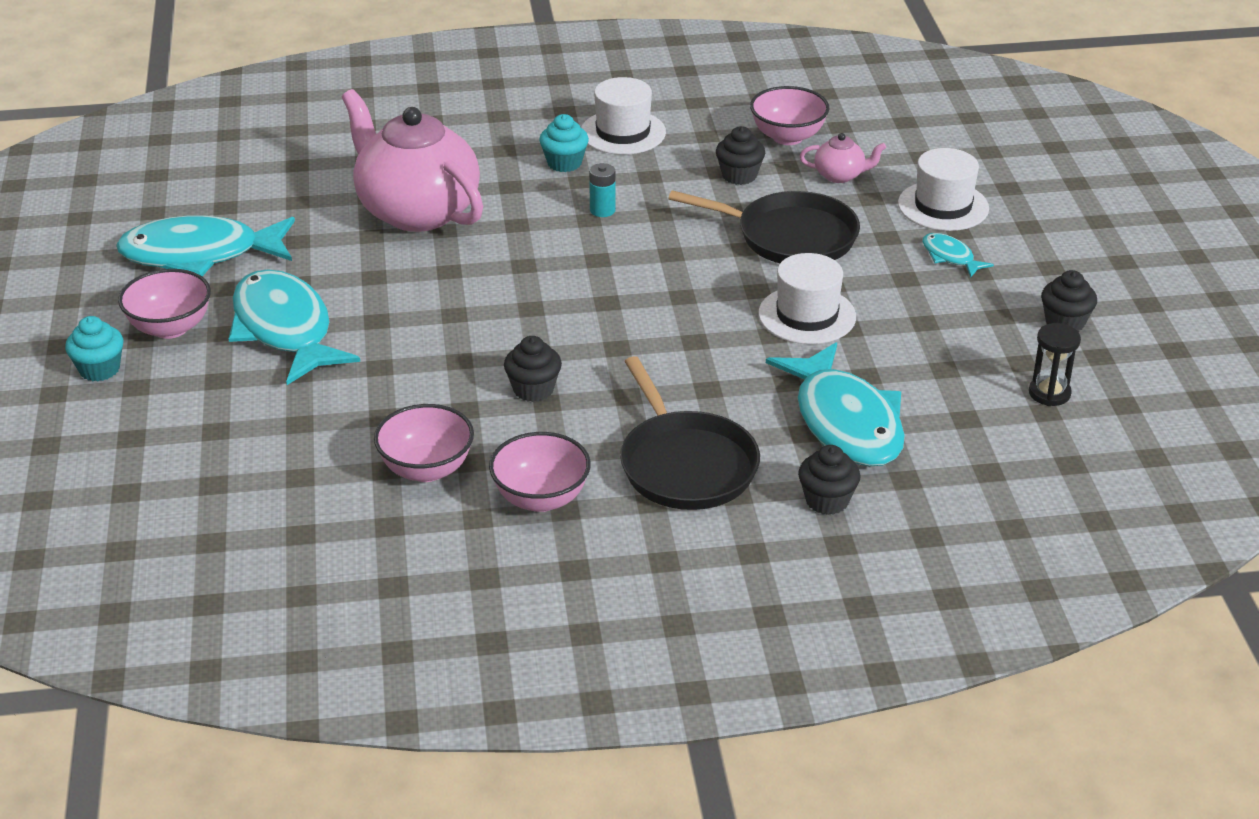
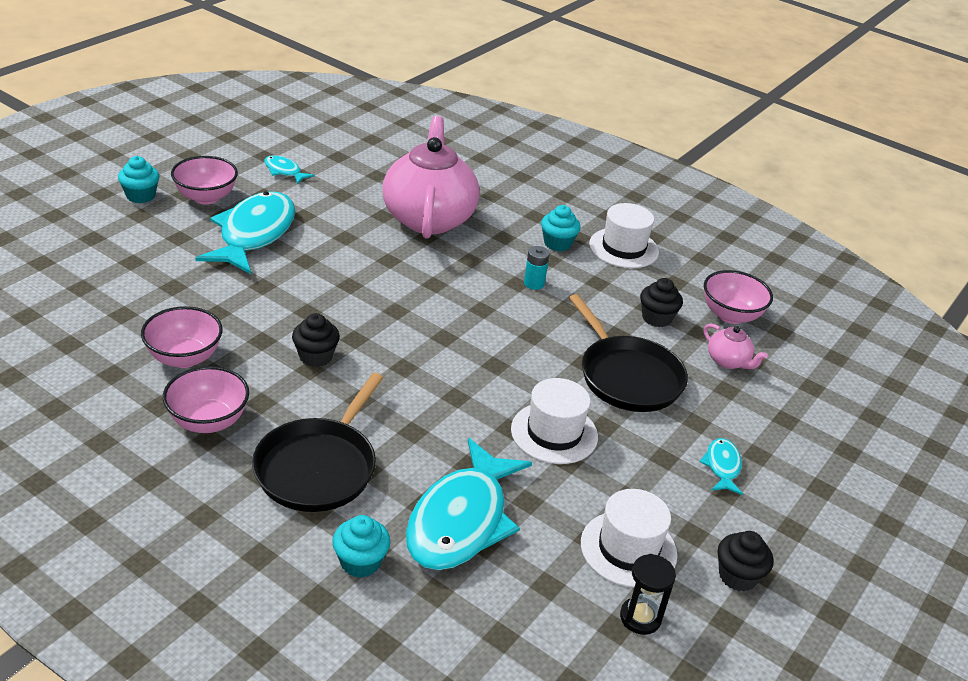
camera: 40 degrees right, 0 degrees up
turquoise fish [116,216,295,276] -> turquoise fish [264,155,315,184], size x0.45
black cupcake [798,445,861,515] -> turquoise cupcake [332,515,390,578]
white hat [898,148,989,231] -> white hat moved to [581,489,677,587]

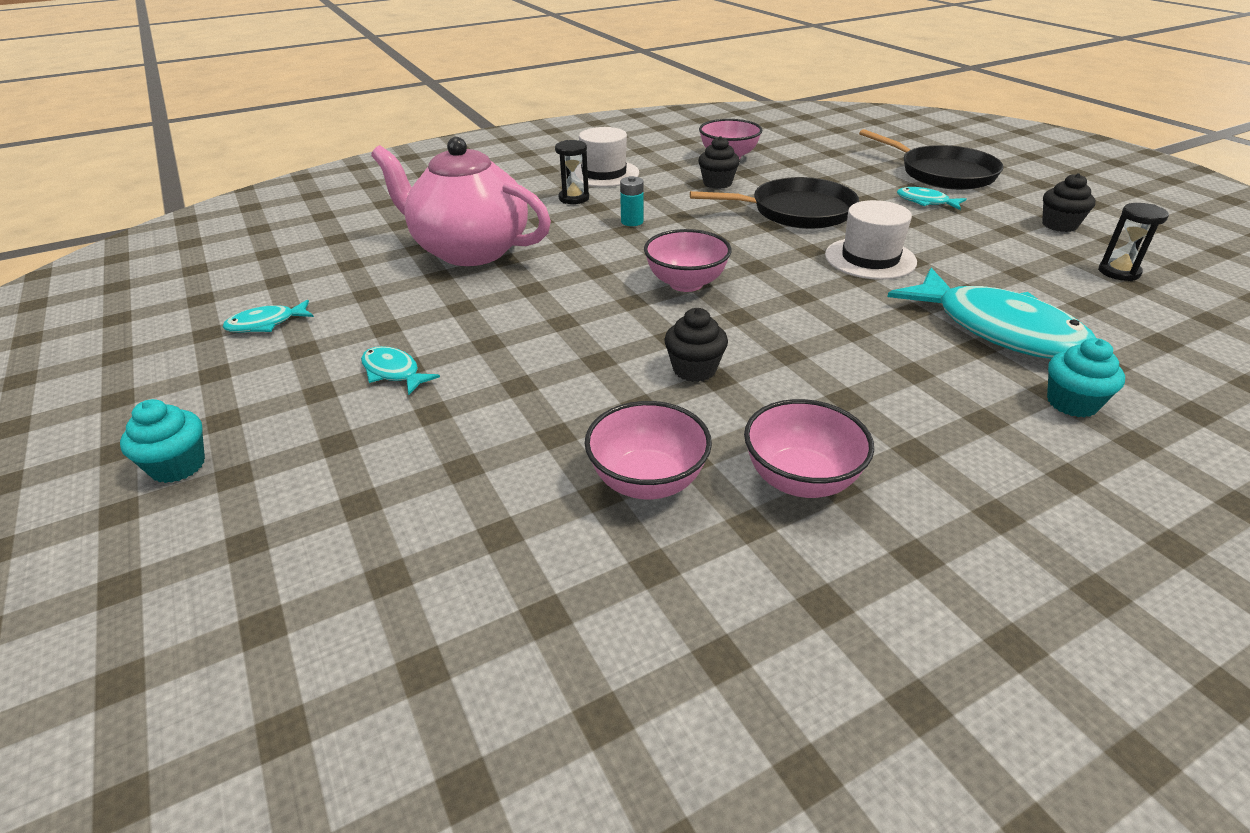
camera: 60 degrees left, 0 degrees up
pink bowl [171,156,238,204] -> pink bowl moved to [644,229,732,292]
turquoise fish [195,191,295,274] -> turquoise fish [361,346,440,395], size x0.45
black pan [252,373,383,512] -> black pan moved to [859,129,1003,190]
turquoise cupcake [541,205,581,252] -> black hourglass [555,140,589,204]
white hat [581,489,677,587] -> none
pink teapot [704,323,768,369] -> none

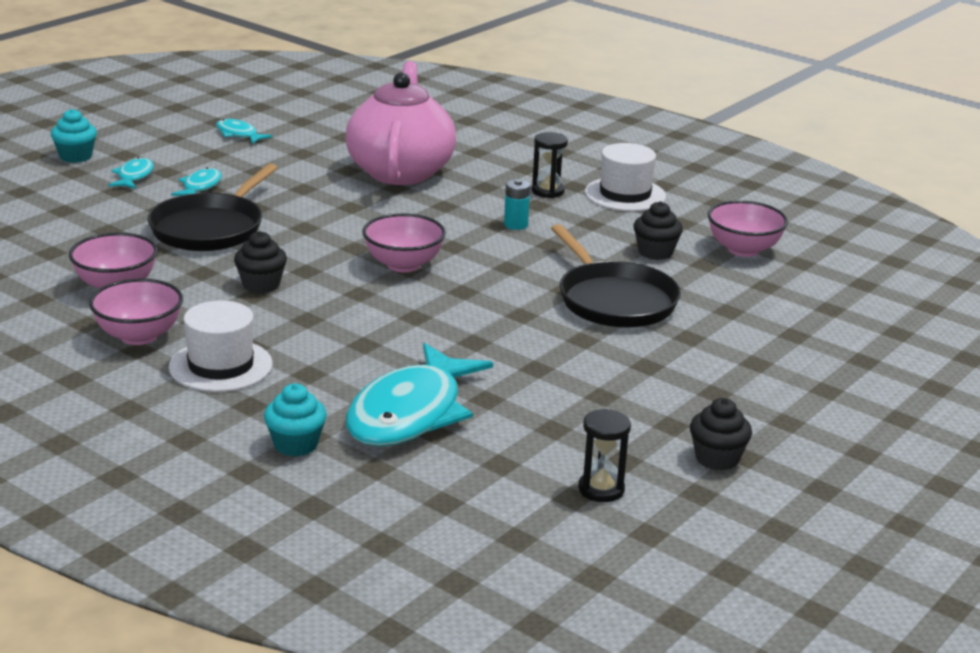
camera: 65 degrees right, 10 degrees down
white hat [825,200,917,280] -> white hat moved to [169,301,273,392]
black pan [859,129,1003,190] -> black pan moved to [148,164,278,251]
turquoise fish [897,187,966,210] -> turquoise fish moved to [108,157,154,189]

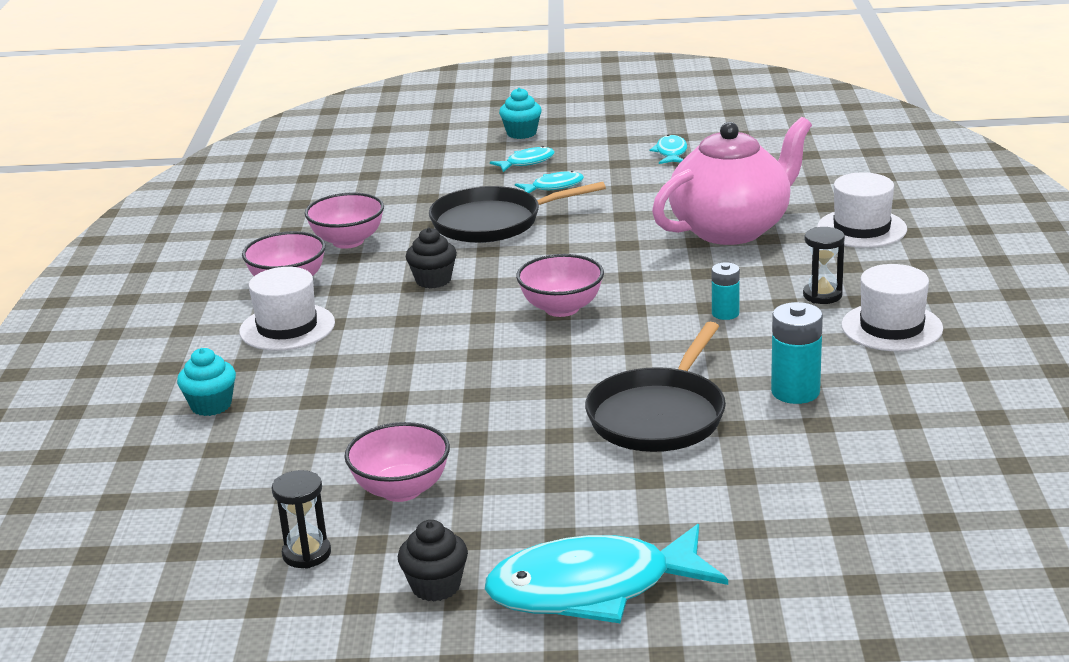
camera: 55 degrees right, 0 degrees up
turquoise fish [346,343,493,446] -> turquoise fish moved to [485,524,728,623]
black cupcake [634,201,683,260] -> turquoise battery [771,302,823,404]
pink bowl [708,200,788,257] -> pink bowl moved to [344,422,450,502]
none -> white hat [817,172,907,248]

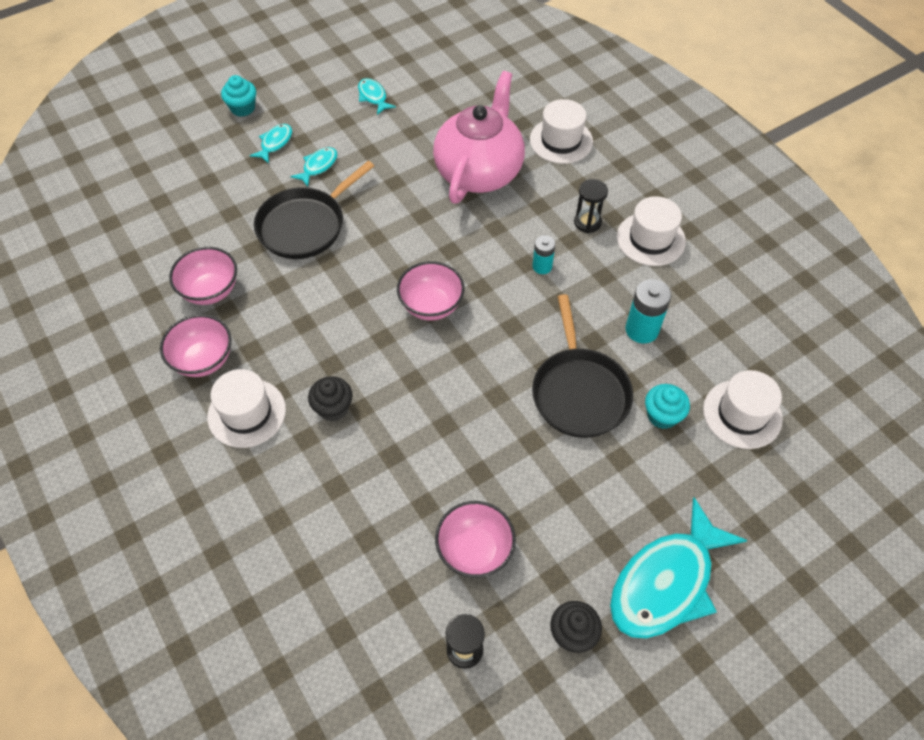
camera: 35 degrees left, 30 degrees up
turquoise cupcake [177,348,236,416] -> turquoise cupcake moved to [645,384,690,429]
black cupcake [406,228,457,288] -> black cupcake moved to [308,376,353,421]
none -> white hat [703,370,783,449]

